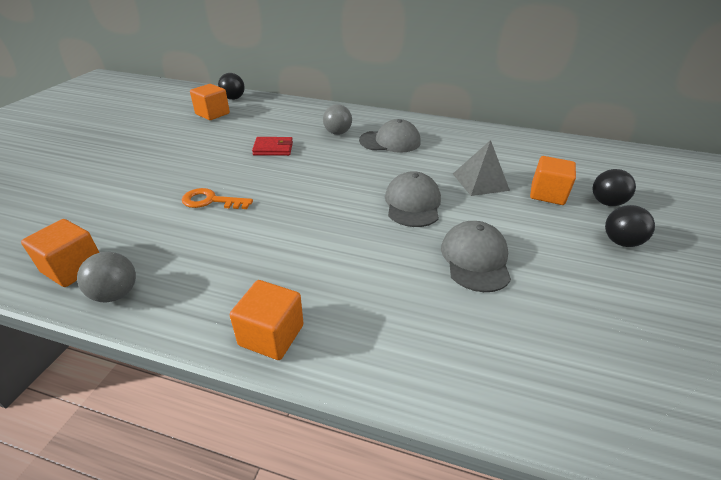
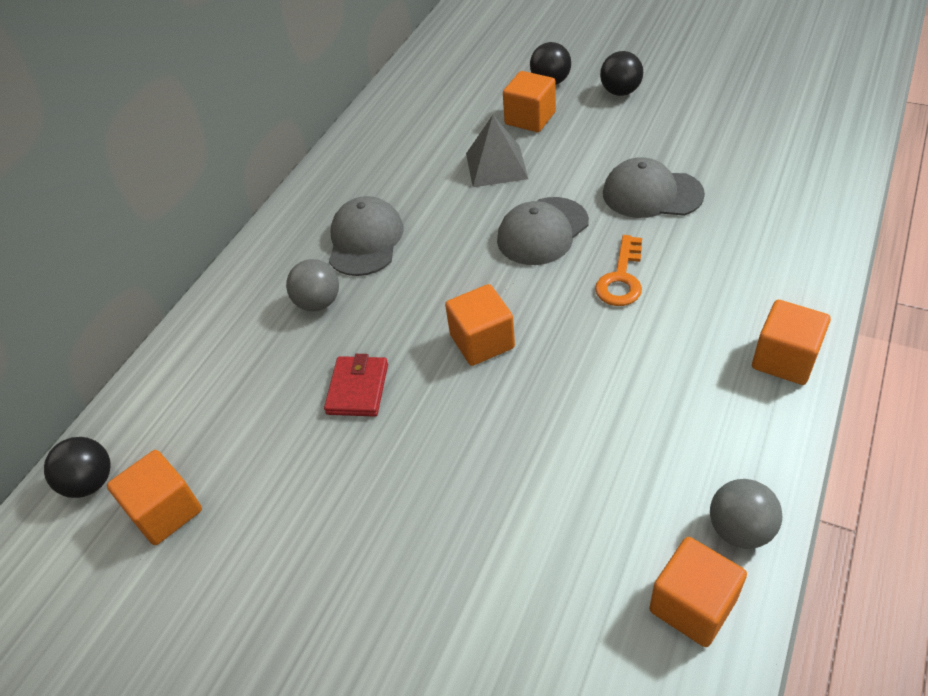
camera: 75 degrees left, 10 degrees up
orange key [182,188,253,209] -> orange key moved to [595,235,642,306]
grey cap [385,171,441,227] -> grey cap turned 60 degrees counterclockwise [497,197,589,265]
none -> orange cube [445,284,515,366]

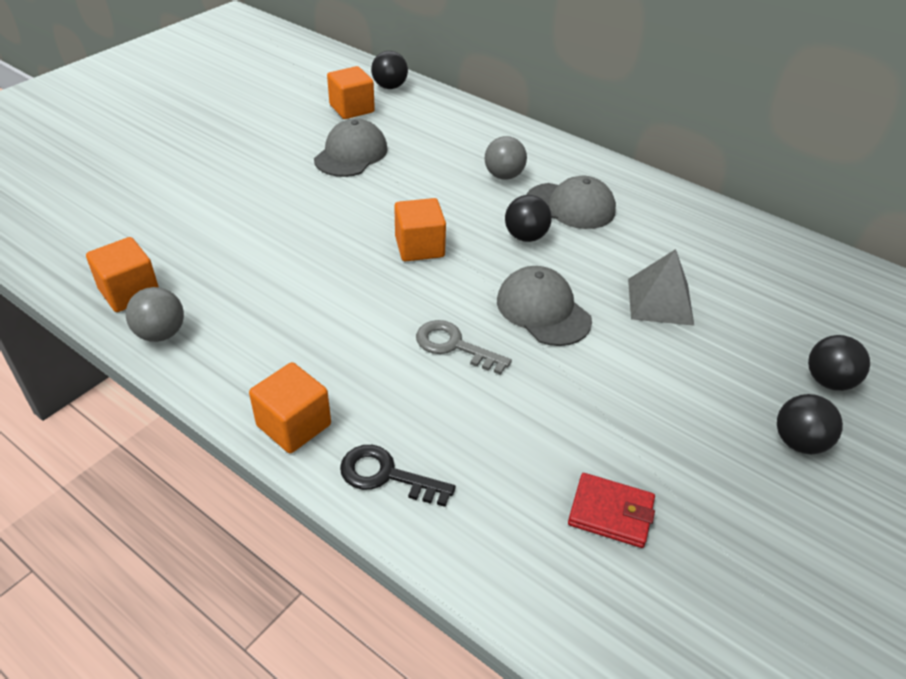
camera: 95 degrees right, 5 degrees down
red wallet [324,354,388,417] -> red wallet moved to [568,473,655,548]
orange cube [503,71,556,132] -> none
orange key [595,235,642,306] -> grey key [416,320,512,375]
grey cap [603,157,705,218] -> grey cap moved to [314,118,388,177]
none -> black key [340,445,456,507]
none -> black ball [505,195,552,242]

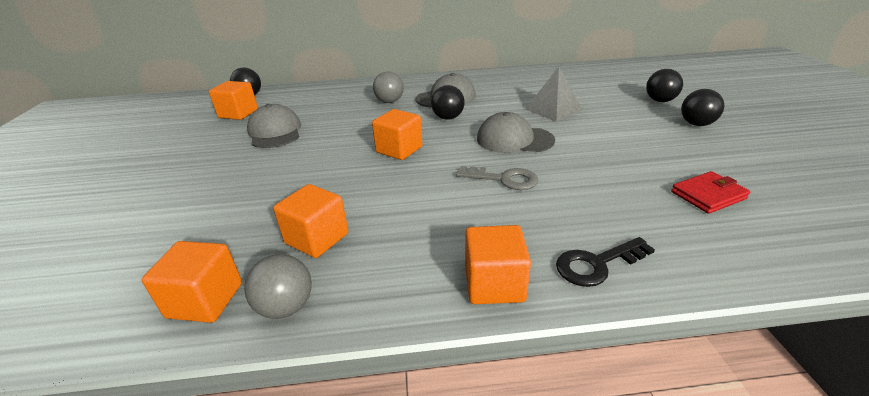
camera: 40 degrees left, 10 degrees down
grey key [416,320,512,375] -> grey key turned 150 degrees counterclockwise [456,166,538,190]
none -> orange cube [273,184,348,258]

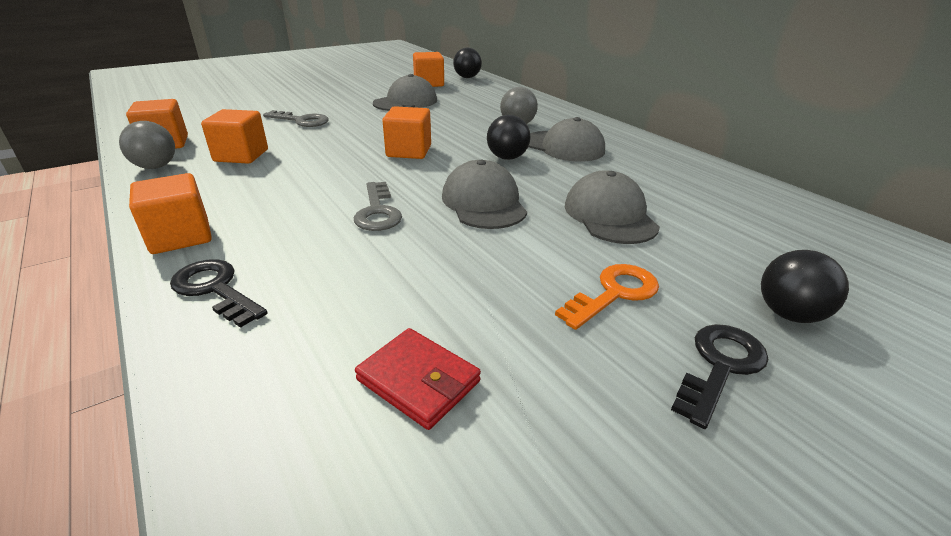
camera: 60 degrees right, 0 degrees up
grey pyramid [525,67,582,122] -> grey cap [565,171,660,244]
black ball [681,89,725,126] -> black key [671,324,769,429]
none -> grey key [263,110,329,127]
none -> orange key [555,264,659,330]

